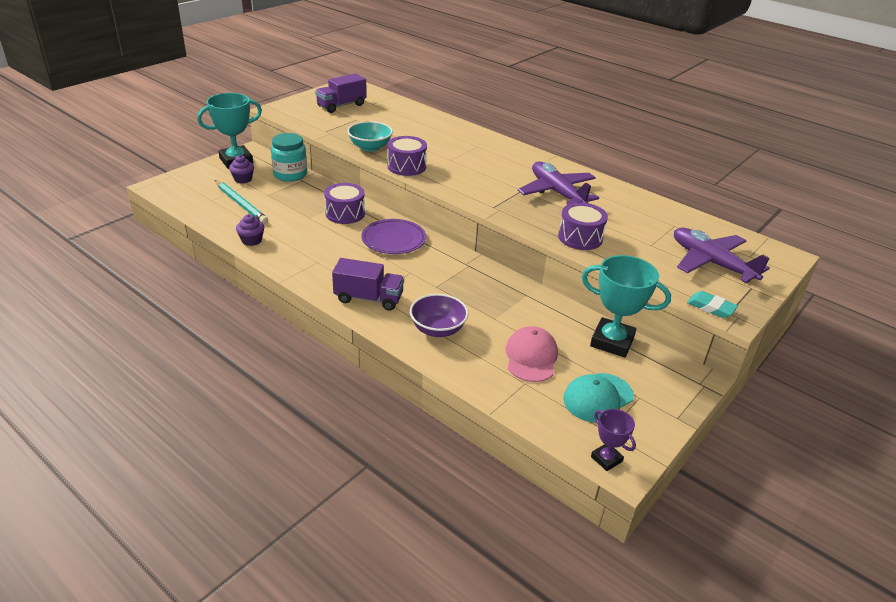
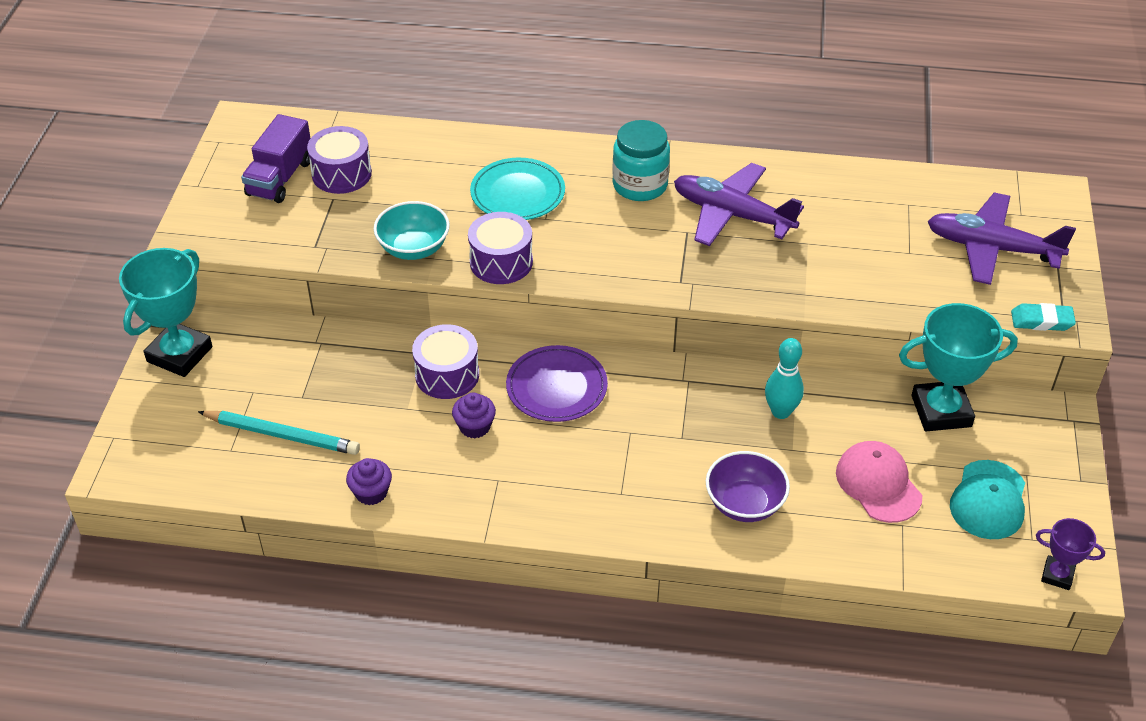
camera: 30 degrees left, 10 degrees up
purple cupcake [229,155,254,184] -> purple cupcake moved to [452,393,496,438]
turquoise jar [271,133,307,182] -> turquoise jar moved to [612,120,670,201]
purple truck [332,258,404,310] -> none
purple drum [558,203,608,250] -> purple drum moved to [307,126,372,194]
none -> turquoise plate [470,158,565,220]
none -> turquoise bowling pin [765,338,804,419]

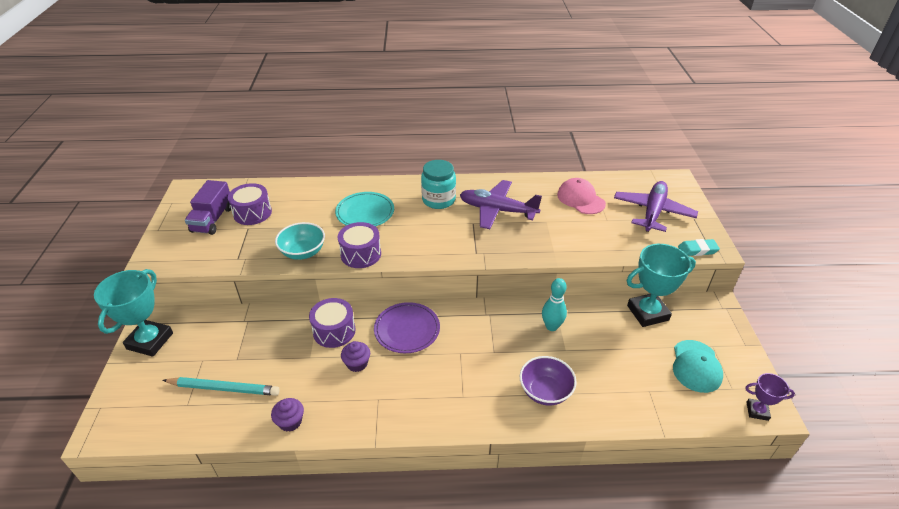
camera: 10 degrees left, 5 degrees down
pink cap [836,441,922,523] -> pink cap moved to [557,178,606,214]
purple plane [927,193,1076,285] -> purple plane turned 105 degrees clockwise [614,181,698,232]

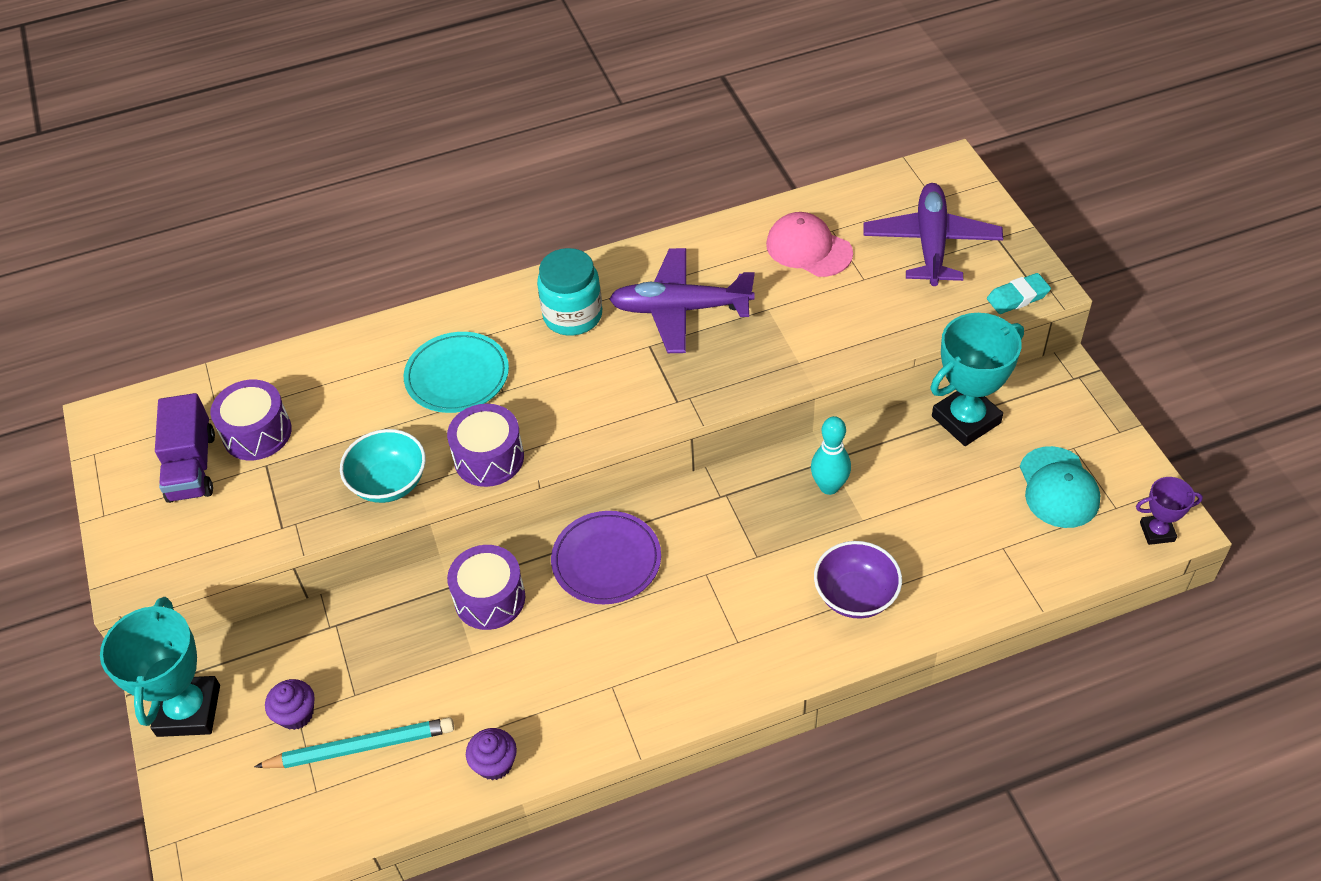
camera: 15 degrees left, 10 degrees up
purple cupcake [341,341,370,372] -> purple cupcake moved to [265,679,315,730]

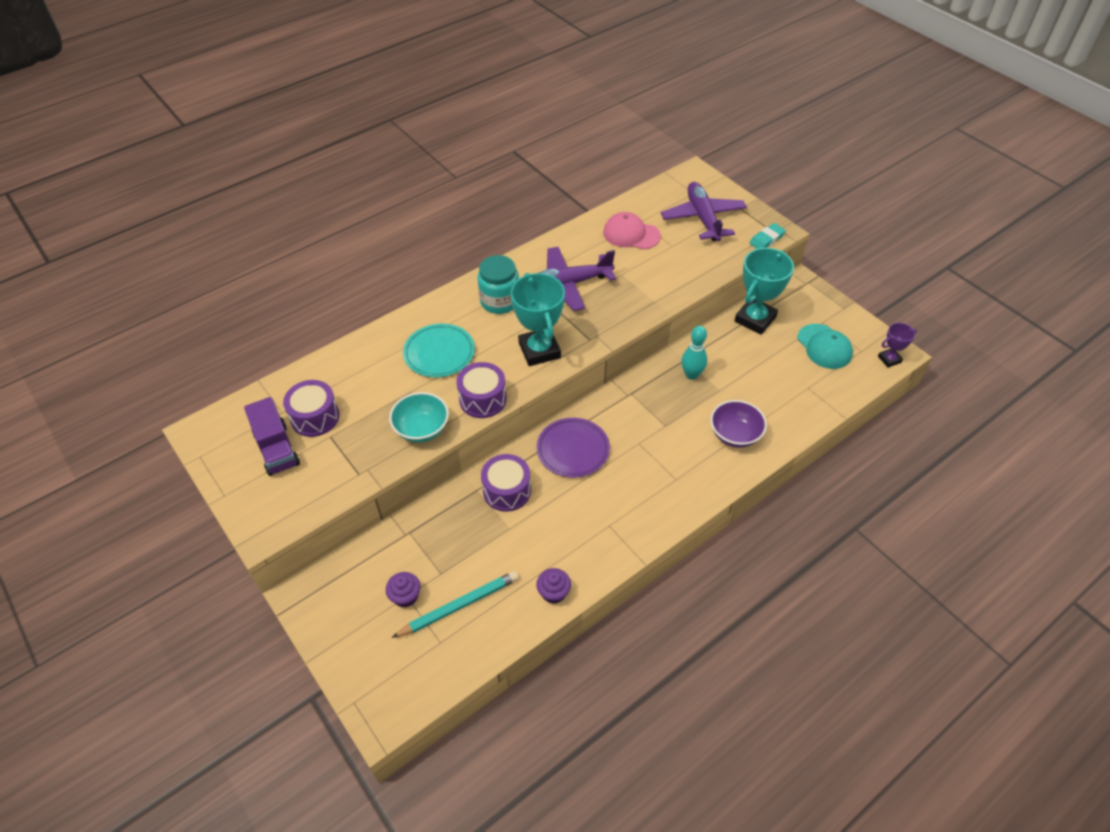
camera: 20 degrees left, 0 degrees up
turquoise trophy [100,597,220,737] -> turquoise trophy moved to [511,273,565,366]

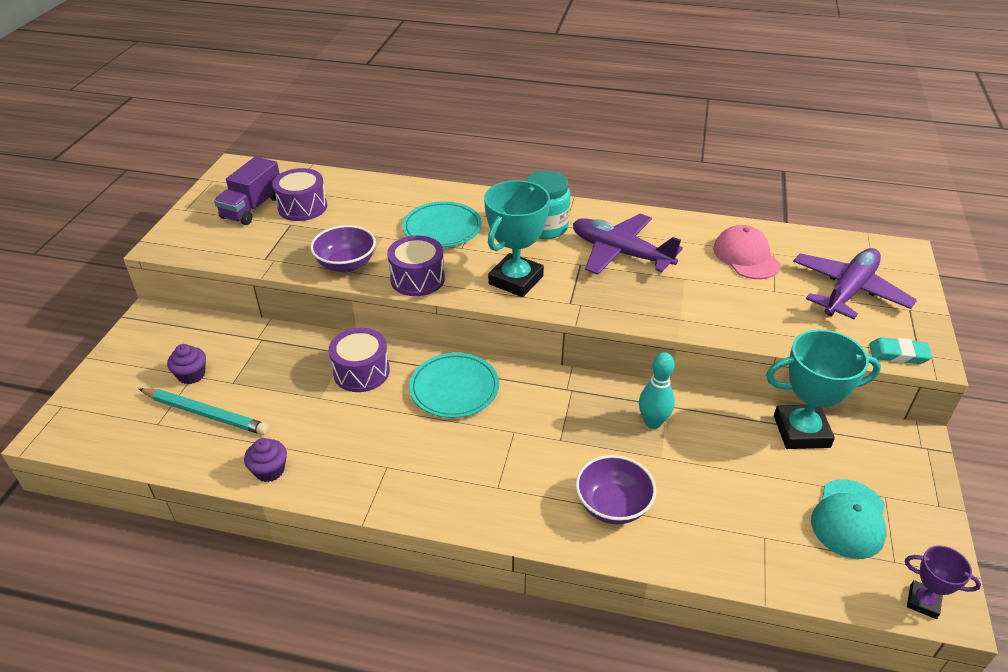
camera: 50 degrees right, 10 degrees down
turquoise bowl [389,392,449,443] -> purple bowl [310,225,376,272]
purple plate [537,418,610,478] -> turquoise plate [409,353,499,418]

